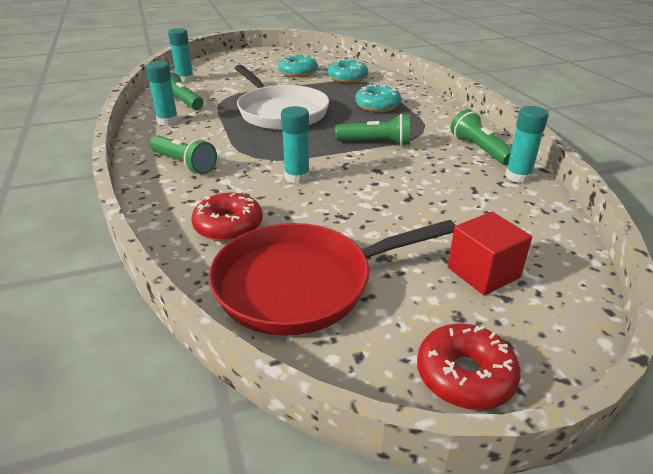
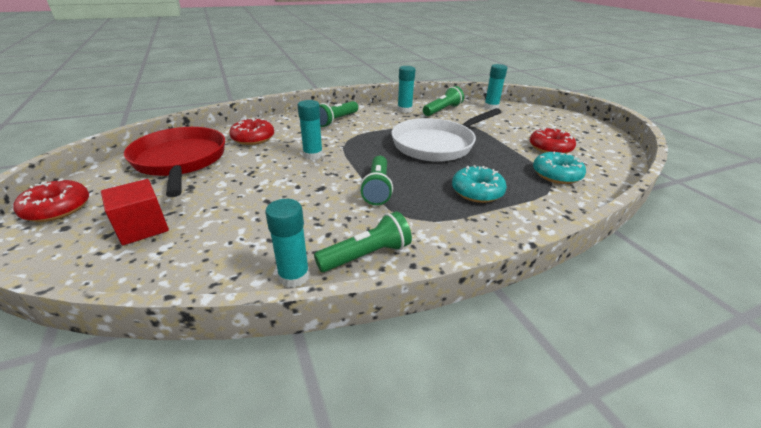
camera: 85 degrees right, 0 degrees up
turquoise donut [278,54,318,77] -> red donut [530,127,576,154]

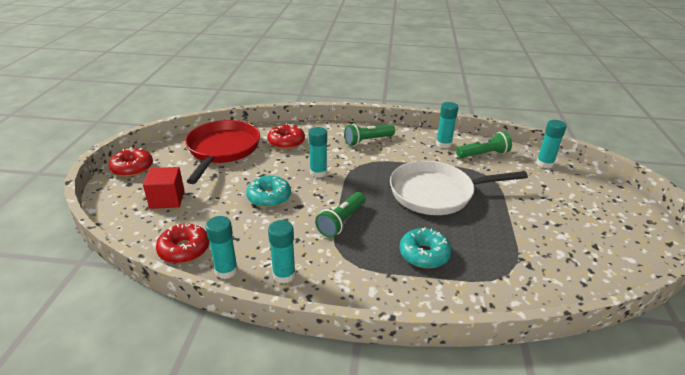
camera: 30 degrees right, 0 degrees up
green flashlight [314,211,412,272] -> turquoise glue stick [268,220,296,284]
red donut [530,127,576,154] -> red donut moved to [156,223,209,264]
turquoise donut [533,152,586,184] -> turquoise donut moved to [246,175,291,208]

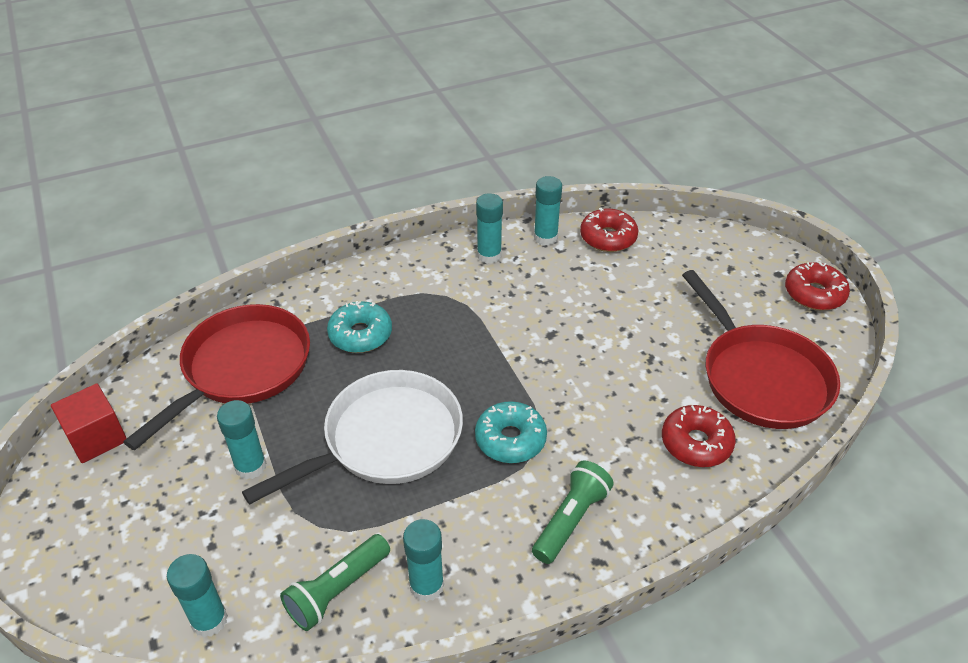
camera: 150 degrees right, 10 degrees up
red cube [143,167,184,209] -> red cube moved to [51,383,127,463]
turquoise donut [246,175,291,208] -> turquoise donut moved to [475,401,547,463]
turquoise glue stick [309,127,327,178] -> turquoise glue stick moved to [217,400,266,480]
green flashlight [315,192,366,238] -> none
none -> red pan [123,304,310,450]

